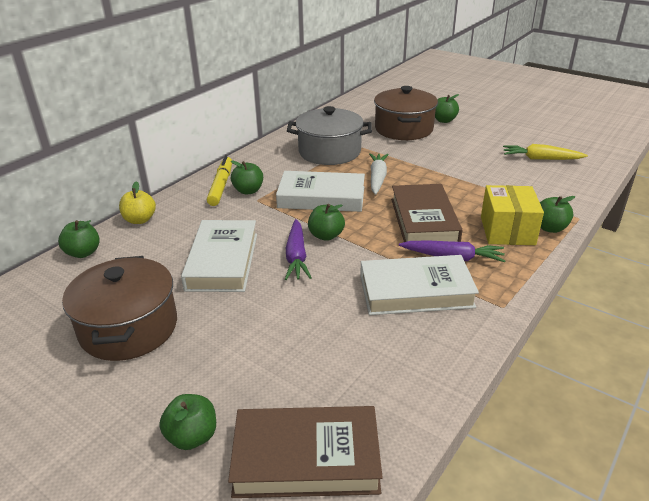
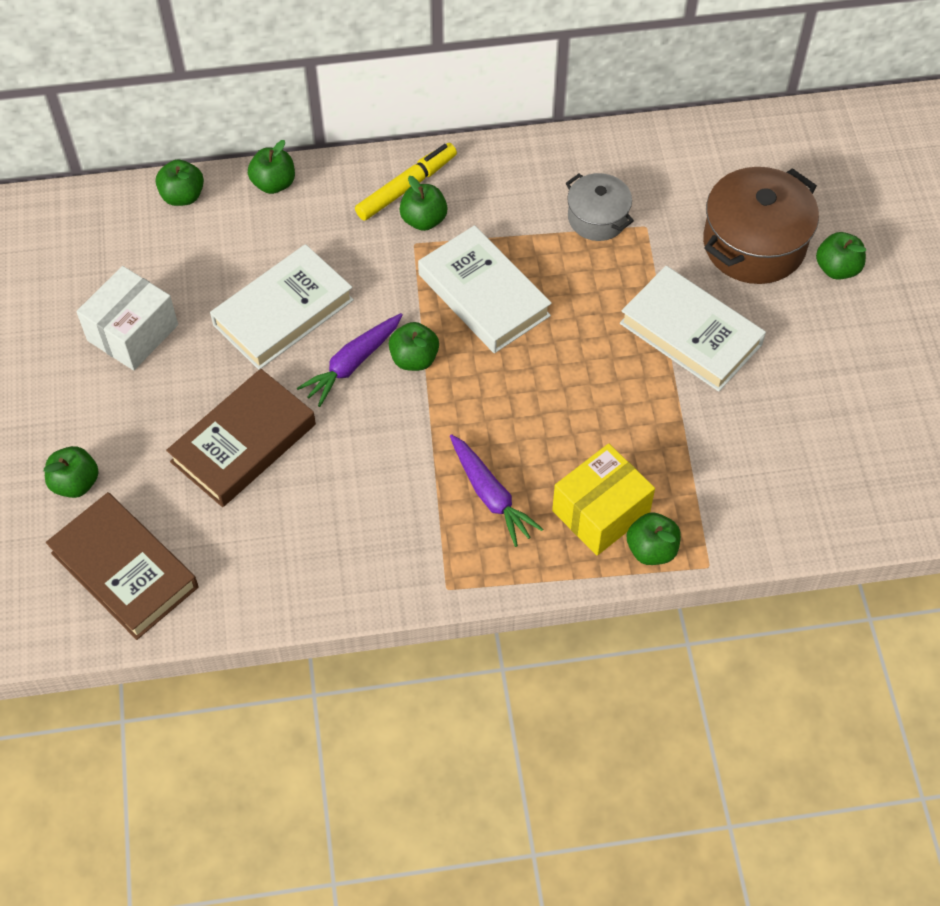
camera: 45 degrees right, 25 degrees up
brown pot [62,256,177,361] -> white box [76,266,178,371]
yellow apple [119,181,156,224] -> green apple [248,140,295,194]
grey pot [287,106,372,165] -> grey pot [566,173,634,241], size x0.59
white book [360,255,479,315] -> white book moved to [620,266,766,392]
white carrot [369,153,389,195] -> none
brown book [391,184,463,242] -> brown book moved to [166,369,316,507]
yellow carrot [503,144,588,160] -> none

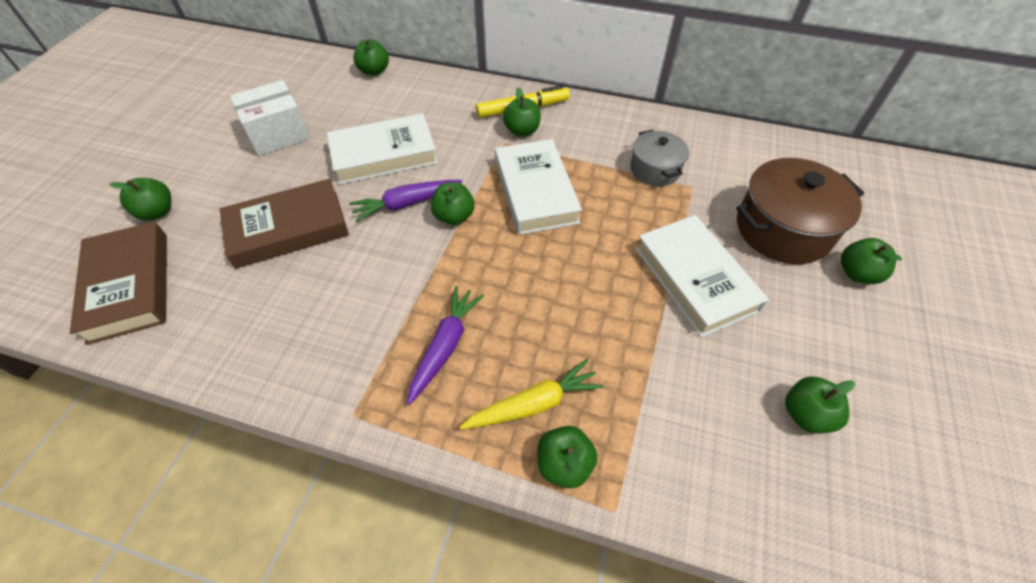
camera: 25 degrees right, 5 degrees down
green apple [248,140,295,194] -> green apple moved to [785,376,855,433]
purple carrot [450,434,543,547] -> purple carrot turned 150 degrees counterclockwise [407,286,484,405]
yellow box [552,443,655,556] -> yellow carrot [460,359,604,429]

